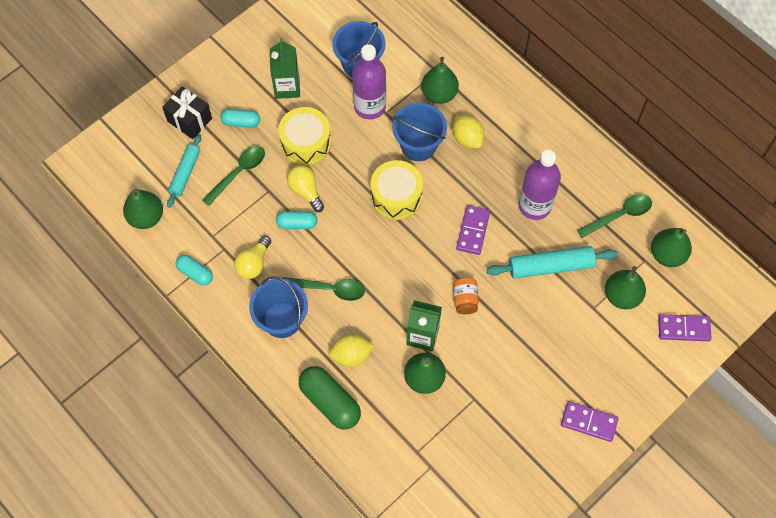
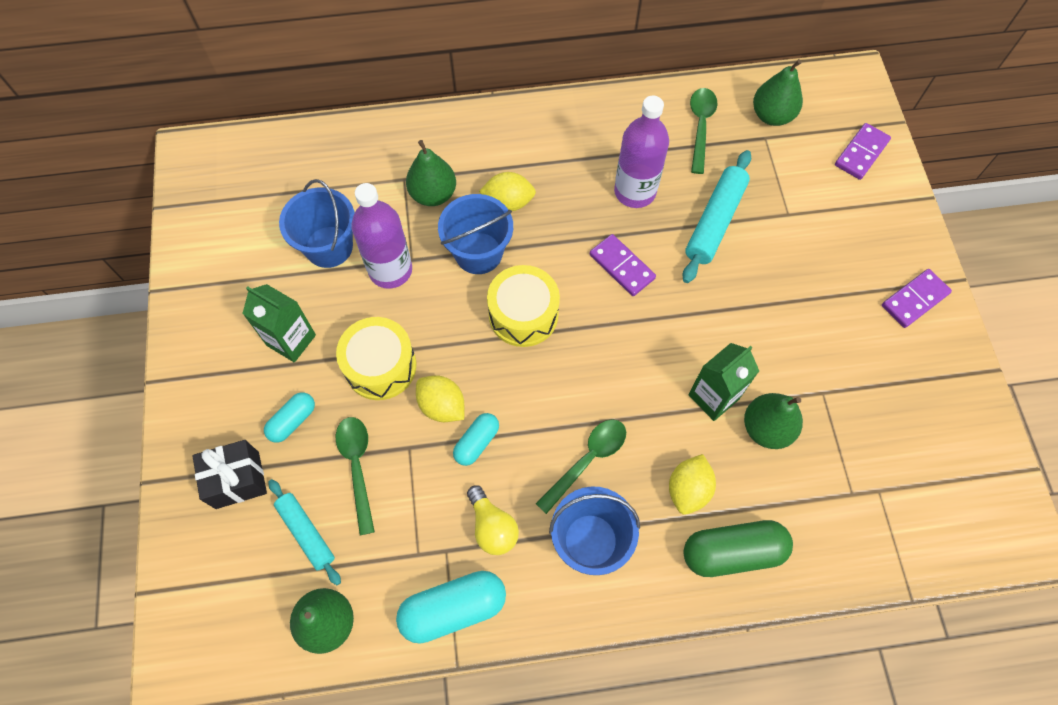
camera: 55 degrees left, 0 degrees up
turquoise capsule [176,255,213,286] -> turquoise capsule [396,571,506,644], size x1.71
yellow light bulb [287,165,324,212] -> yellow lemon [416,375,464,422]
orange jar [453,278,479,314] -> none
green pear [605,266,646,309] -> none

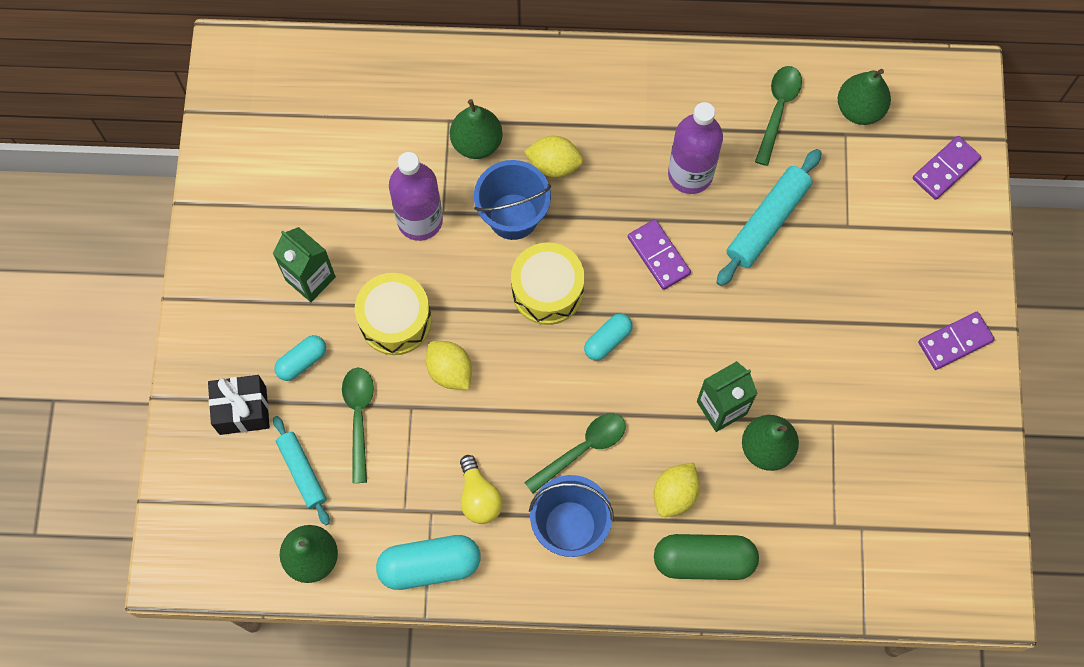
camera: 10 degrees right, 5 degrees up
blue bucket [279,179,355,268] -> none
turquoise capsule [453,413,499,466] -> turquoise capsule moved to [584,314,633,360]

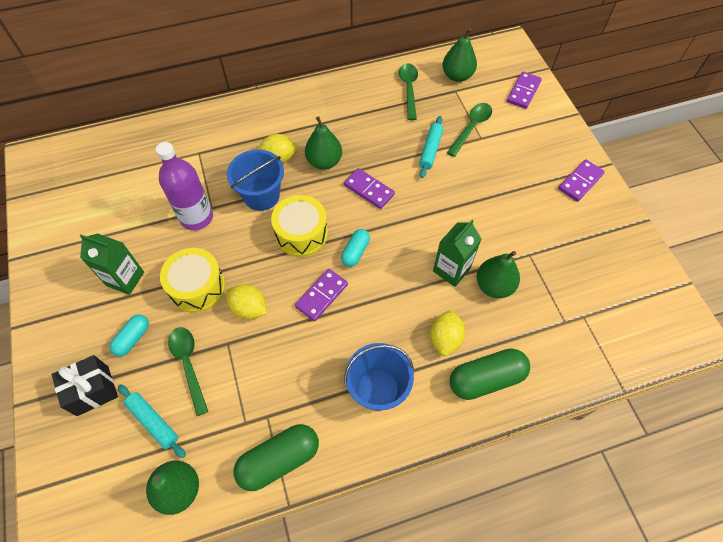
camera: 20 degrees left, 10 degrees down
turquoise capsule [376,535,480,590] -> green capsule [234,424,319,491]
green pear [450,99,503,159] -> green pear moved to [305,116,342,170]
yellow light bulb [460,455,503,524] -> none
green spoon [524,413,626,494] -> green spoon moved to [447,103,492,157]
purple bottle [668,102,723,194] -> none
turquoise rolling pin [716,149,822,286] -> turquoise rolling pin [419,116,443,178], size x0.66
none -> purple domino [295,269,348,321]

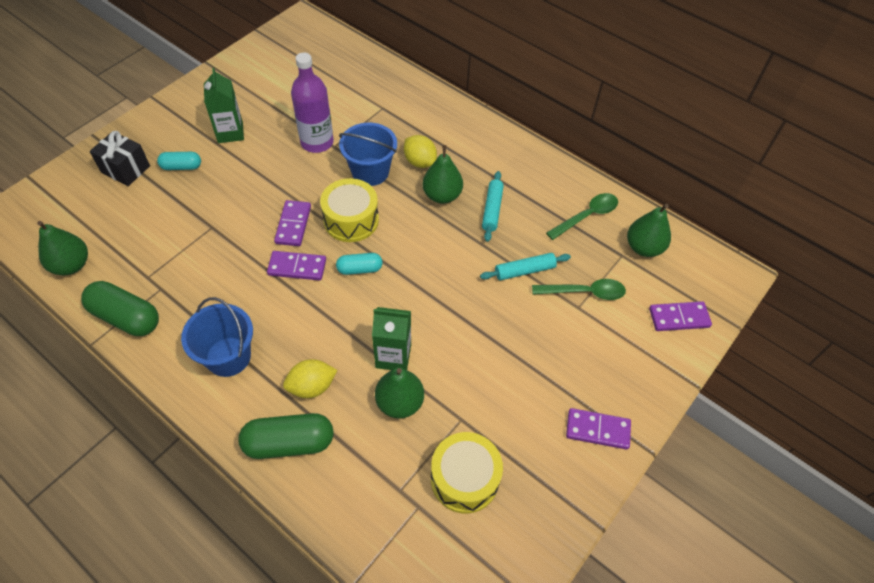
camera: 55 degrees right, 5 degrees down
turquoise rolling pin [118,385,186,458] -> turquoise rolling pin moved to [482,171,504,242]
yellow drum [160,248,226,313] -> yellow drum moved to [431,432,503,514]
green spoon [168,327,208,416] -> none
yellow lemon [226,284,267,319] -> none
purple domino [344,168,395,209] -> purple domino moved to [274,200,311,246]
green capsule [450,349,530,400] -> green capsule turned 45 degrees counterclockwise [238,413,334,459]

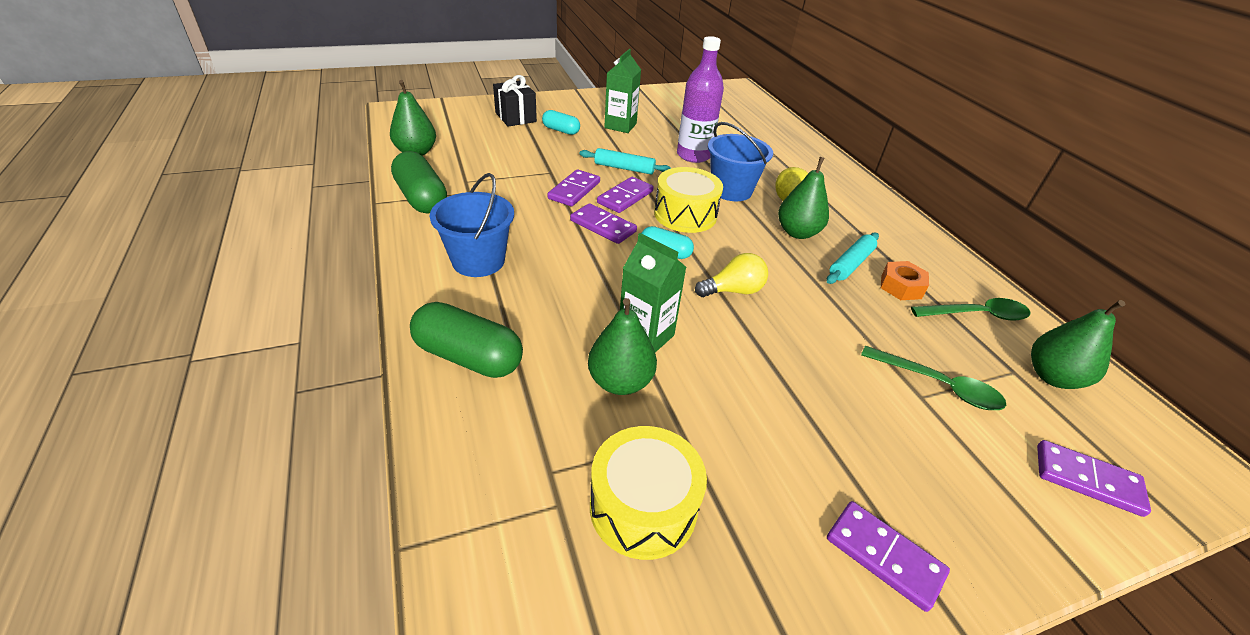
camera: 30 degrees right, 15 degrees down
yellow lemon [283,359,337,398] -> none
turquoise rolling pin [480,253,571,281] -> turquoise rolling pin moved to [579,148,671,175]
none -> purple domino [547,169,600,207]
none -> yellow light bulb [695,253,768,297]
none -> orange nut [881,261,929,300]

